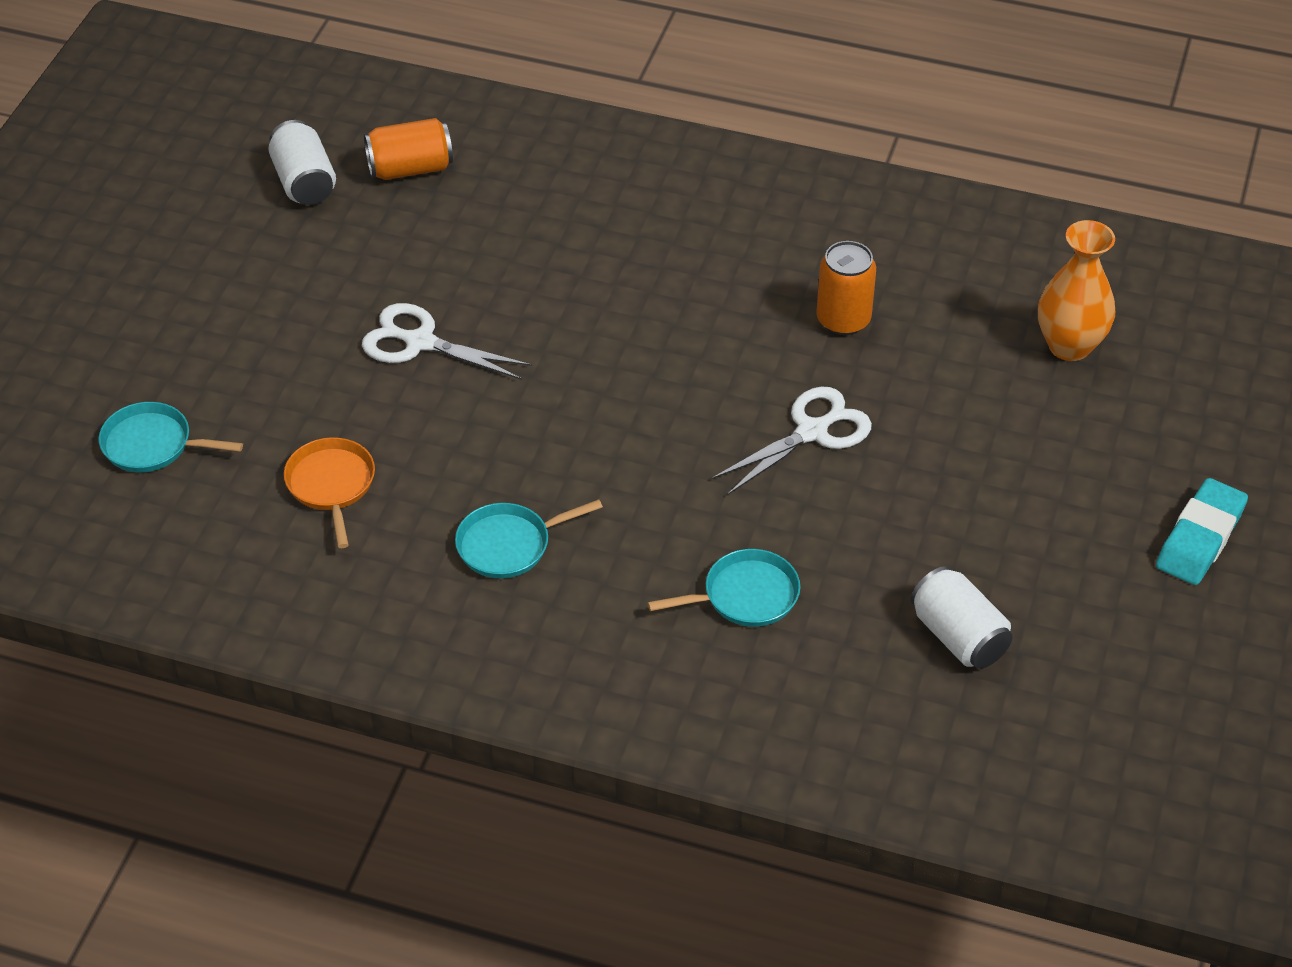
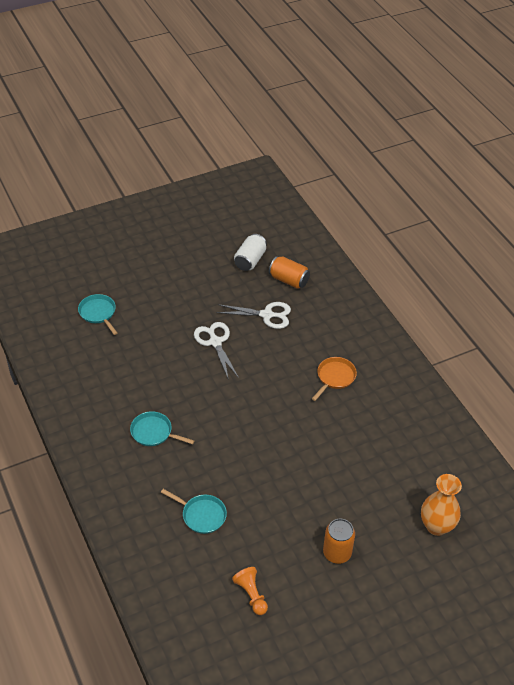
camera: 45 degrees right, 0 degrees up
orange pan [284,437,375,548] -> orange pan moved to [312,357,357,401]
white scissors [711,386,872,495] -> white scissors moved to [216,302,291,329]
orange can [816,241,876,335] -> orange can moved to [323,519,355,564]
white can [911,566,1013,669] -> orange pawn [232,567,268,615]
turquoise eraser [1156,478,1248,585] -> none

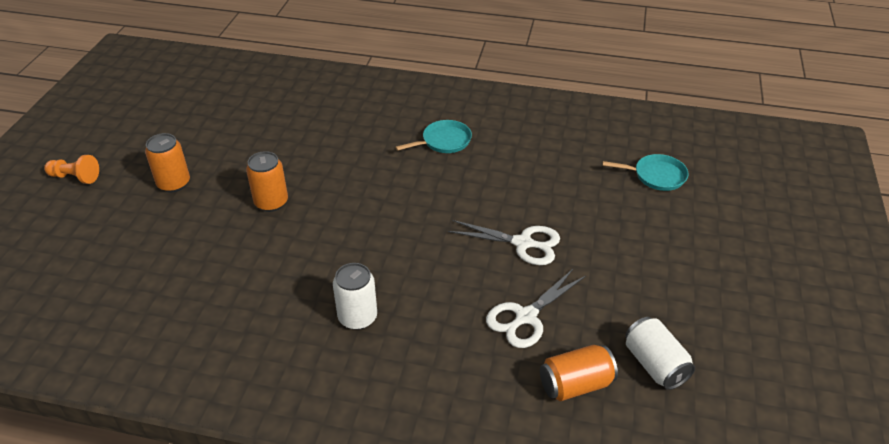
camera: 130 degrees right, 5 degrees down
turquoise pan [161,489,227,534] -> none
orange pawn [232,567,268,615] -> orange pawn moved to [44,155,99,184]
orange pan [312,357,357,401] -> white can [333,263,377,330]
orange vase [421,474,462,536] -> none
none -> orange can [246,151,288,212]

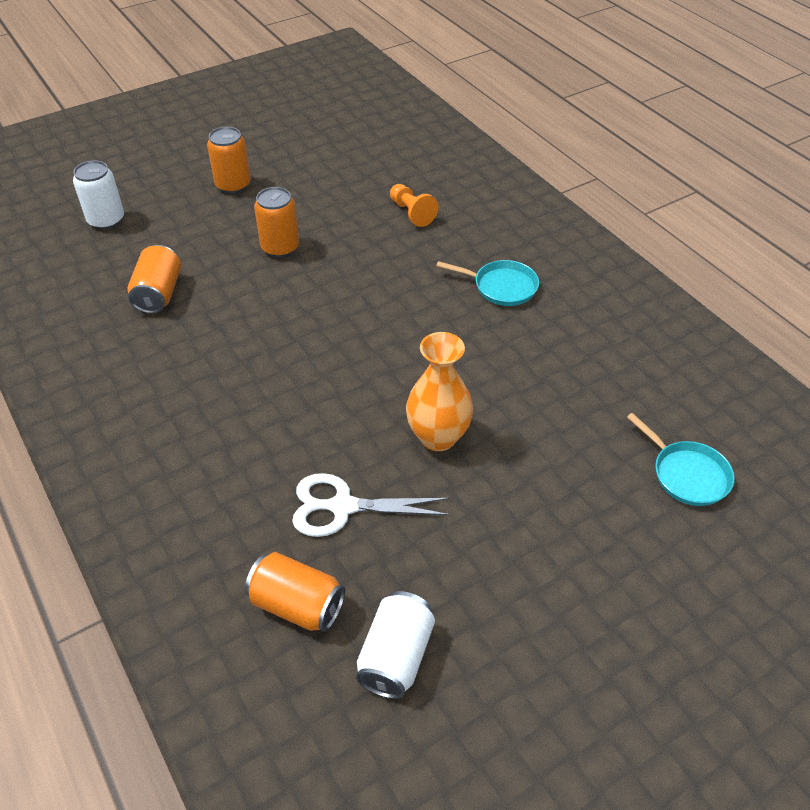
camera: 45 degrees right, 5 degrees up
orange pawn [44,155,99,184] -> orange pawn moved to [390,184,438,227]
white can [333,263,377,330] -> white can moved to [73,160,124,230]
white scissors [448,220,560,265] -> orange vase [406,332,473,451]
none -> orange can [127,245,181,314]

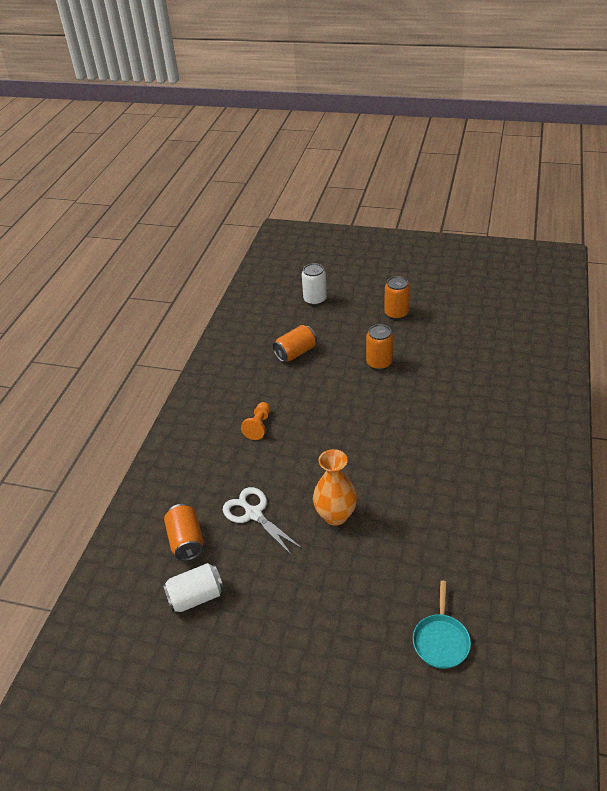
camera: 50 degrees right, 5 degrees down
orange pawn [390,184,438,227] -> orange pawn moved to [241,402,270,440]
turquoise pan [436,260,539,306] -> none

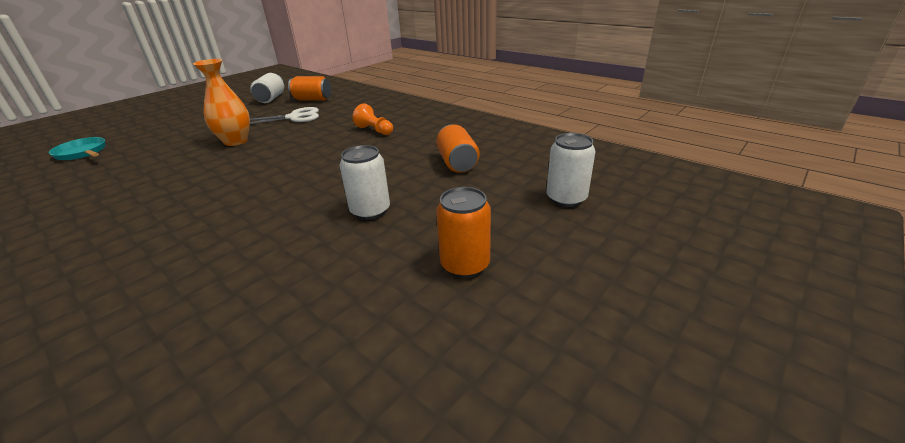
camera: 115 degrees right, 10 degrees down
orange can [366,324,393,370] -> white can [339,145,390,220]

